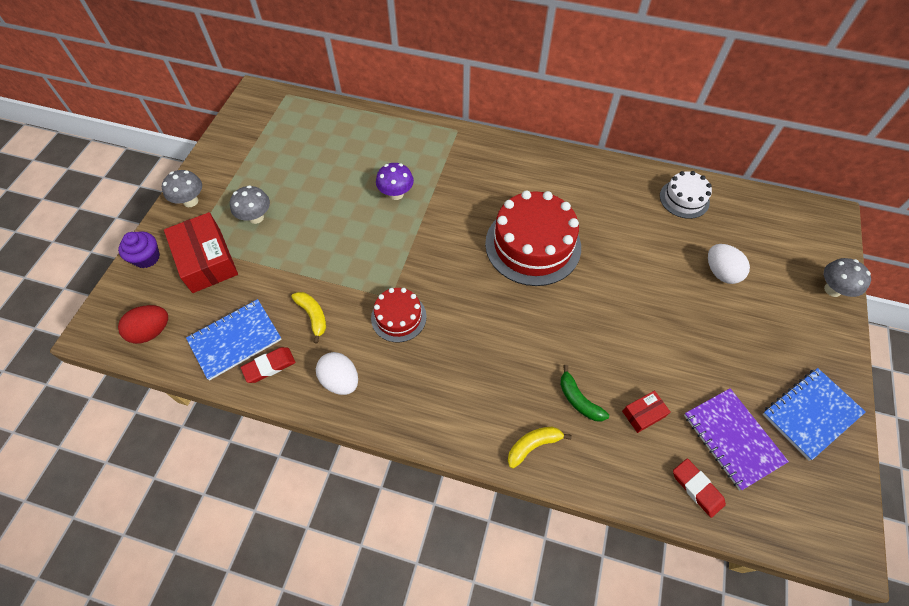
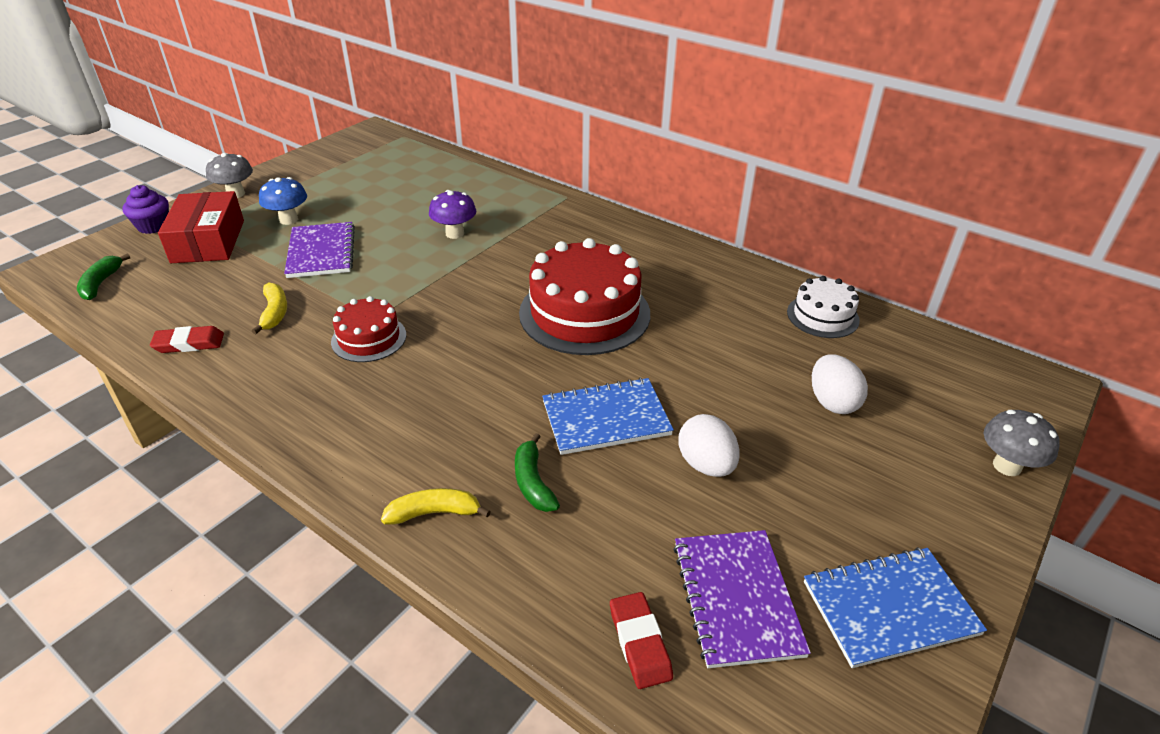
camera: 20 degrees right, 20 degrees down
red egg [118,305,168,344] -> green banana [77,253,130,300]
blue notebook [186,299,282,381] -> blue notebook moved to [542,378,674,455]
grey mushroom [230,185,270,224] -> blue mushroom [259,177,307,225]
white egg [316,352,358,395] -> white egg moved to [678,414,740,477]
red box [622,391,670,433] -> none
none -> purple notebook [284,222,355,278]

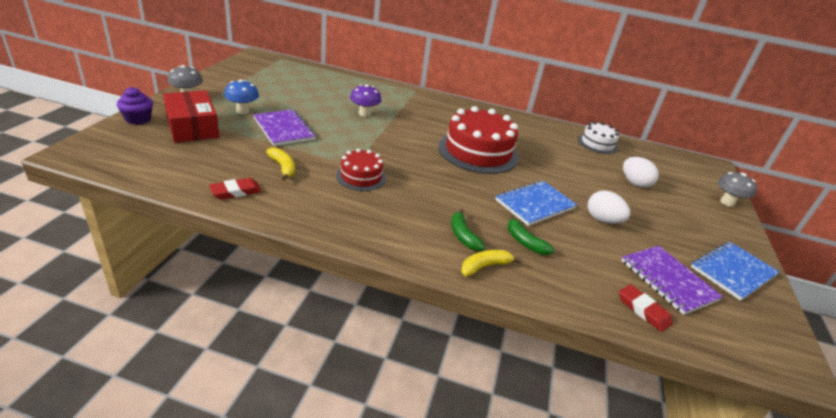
camera: 25 degrees left, 5 degrees down
green banana [77,253,130,300] -> green banana moved to [451,209,485,251]

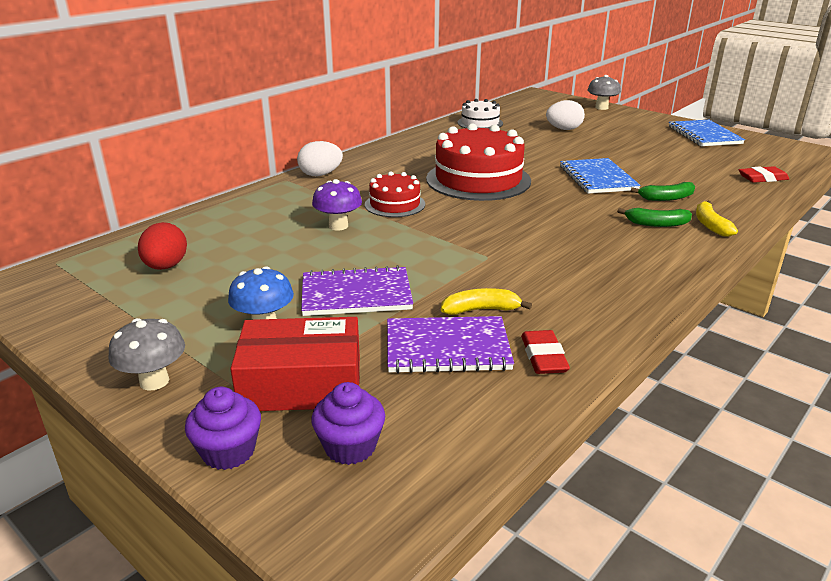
camera: 60 degrees left, 5 degrees down
red cake [336,149,386,191] -> red cake moved to [365,171,425,217]
white egg [588,190,630,224] -> white egg moved to [297,141,343,176]
purple notebook [621,246,723,315] -> purple notebook moved to [387,316,514,373]
none -> red egg [138,222,187,270]
none -> purple cupcake [311,382,385,465]

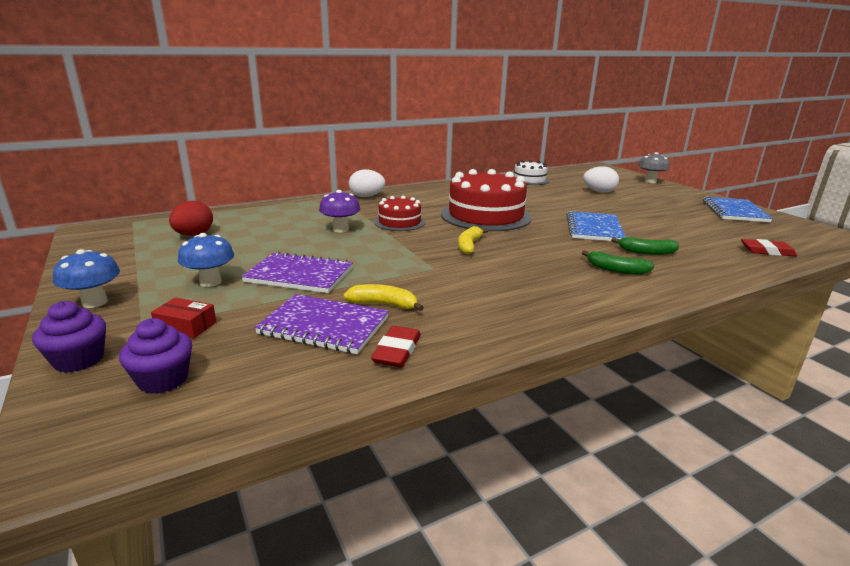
camera: 20 degrees right, 5 degrees down
grey mushroom [109,318,185,391] -> blue mushroom [53,249,120,308]
red box [231,317,360,411] -> red box [151,297,216,339], size x0.48
yellow banana [696,201,738,237] -> yellow banana moved to [458,226,488,254]

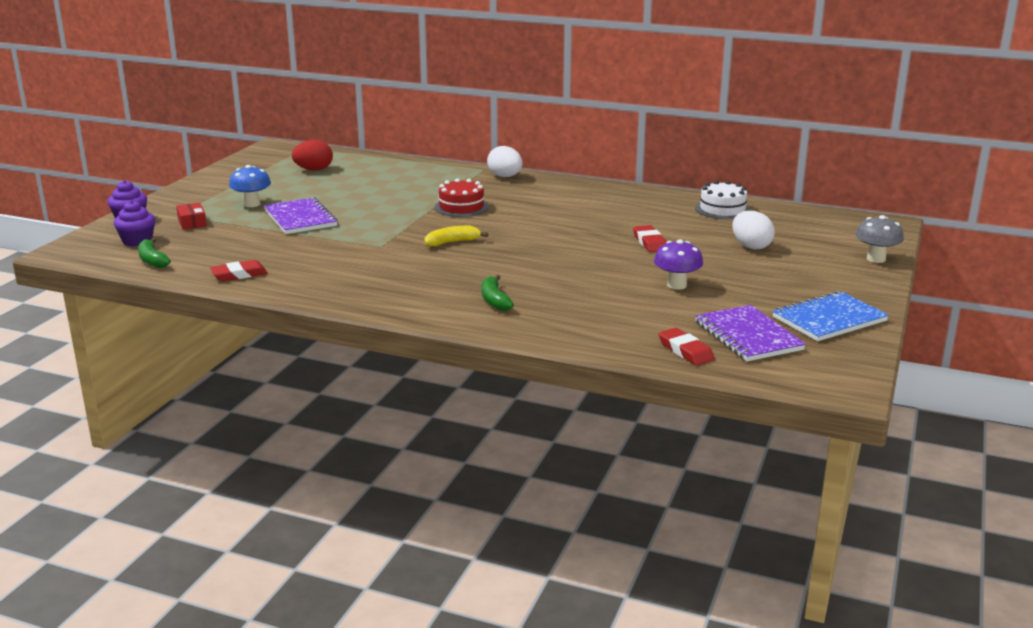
camera: 50 degrees right, 0 degrees up
blue mushroom [53,249,120,308] -> none
purple notebook [254,294,389,354] -> purple notebook moved to [695,305,806,361]
purple mushroom [319,190,360,232] -> purple mushroom moved to [654,239,703,290]
yellow banana [343,284,424,311] -> none
red cake [441,169,532,231] -> none
blue notebook [566,211,626,241] -> none
green banana [611,237,679,255] -> green banana moved to [138,238,171,268]
none -> red eraser [633,225,667,252]

